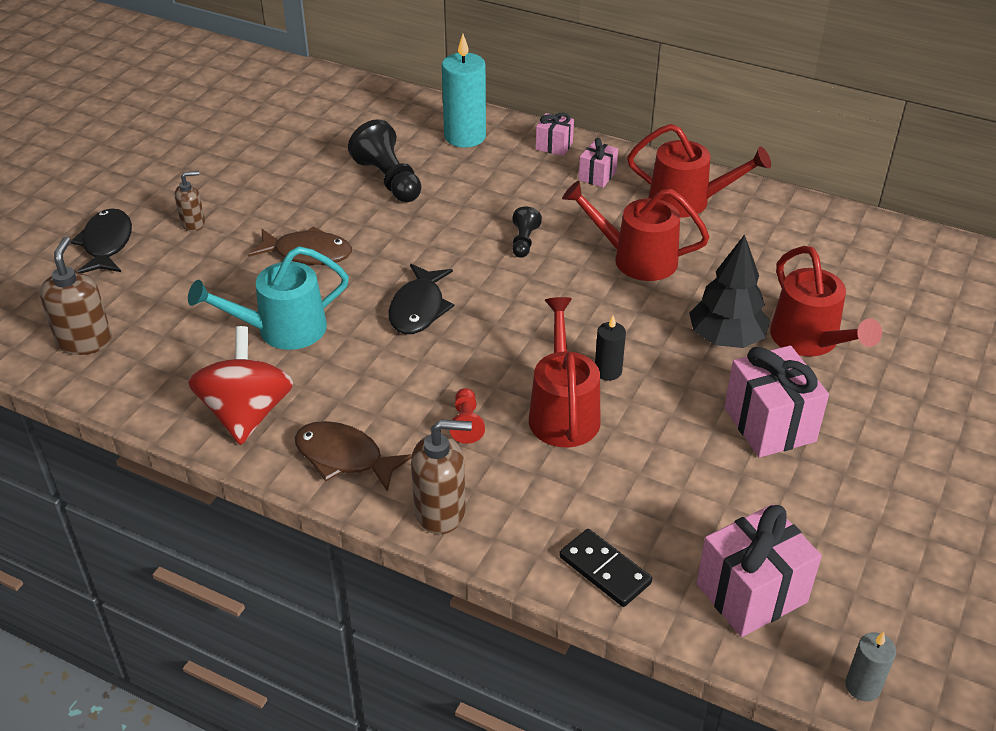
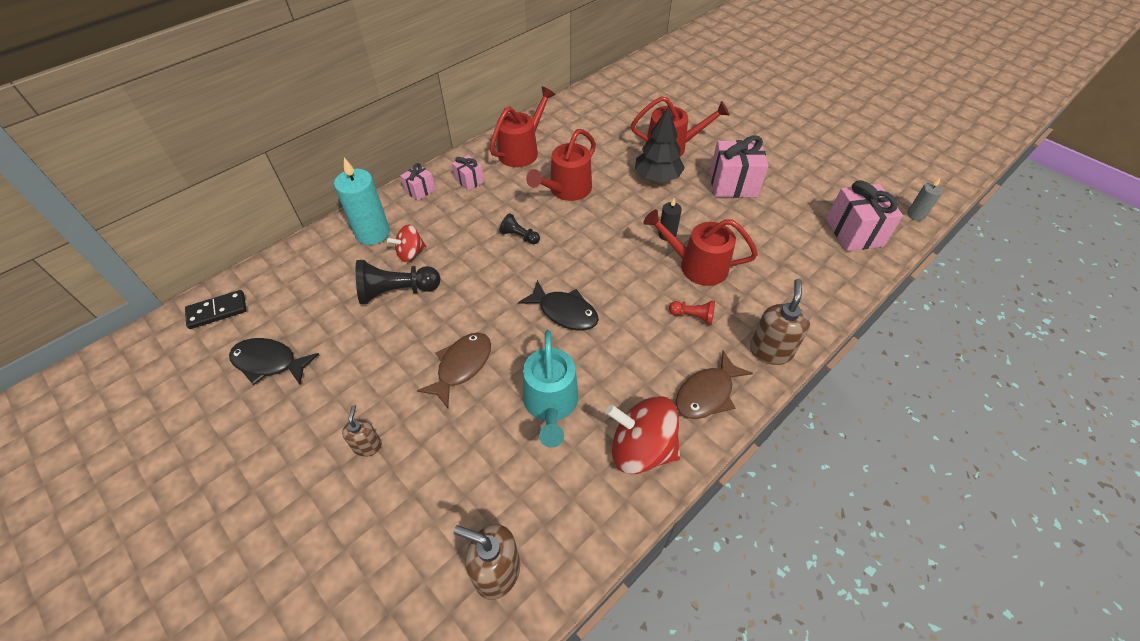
camera: 70 degrees left, 10 degrees up
black fish [71,208,132,273] -> black fish moved to [229,338,319,385]
black domino [559,529,652,607] -> black domino moved to [185,290,247,329]
none -> red spinning top [387,225,426,262]

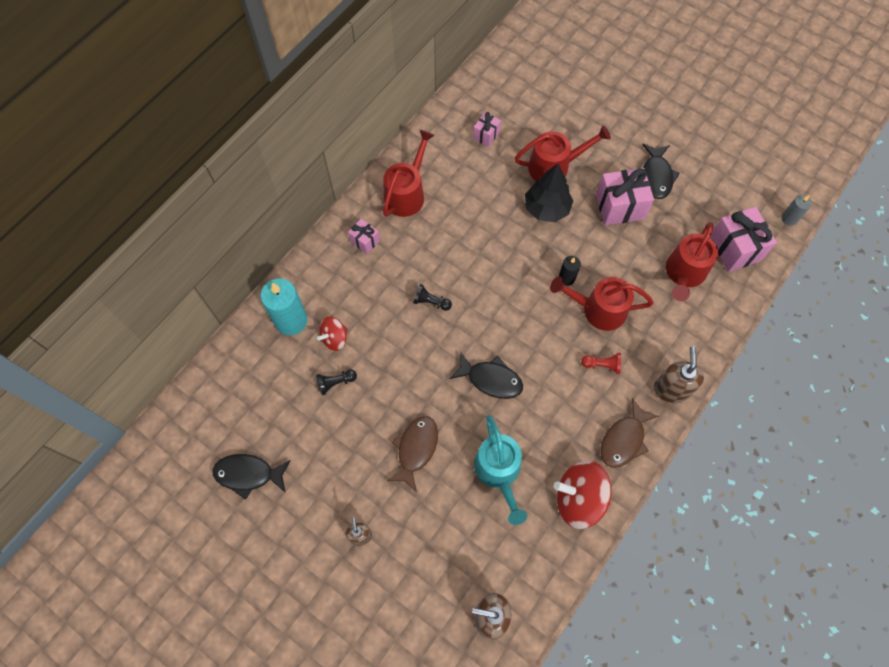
camera: 10 degrees left, 15 degrees up
black domino [185,290,247,329] -> none
black pawn [356,260,441,304] -> black pawn [316,369,357,395], size x0.55
pink gift [400,163,436,201] -> pink gift moved to [473,112,501,147]
red watering can [526,129,596,201] -> red watering can moved to [666,222,718,301]
none -> black fish [642,144,680,199]

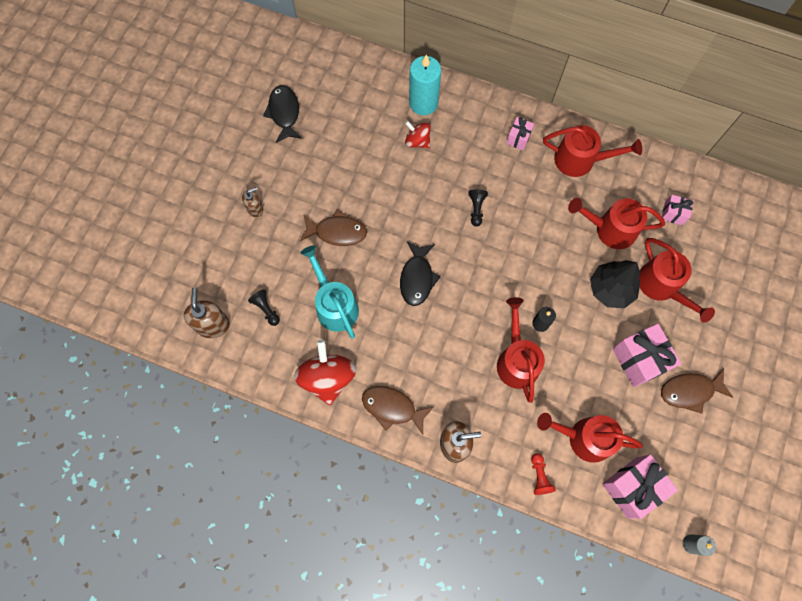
camera: 75 degrees right, 5 degrees up
black pawn [316,369,357,395] -> black pawn moved to [248,289,280,326]
turquoise watering can [474,415,527,525] -> turquoise watering can turned 90 degrees clockwise [300,245,359,339]
red pawn [581,353,621,374] -> red pawn moved to [531,453,556,495]
black fish [642,144,680,199] -> brown fish [661,368,733,414]
none -> red watering can [568,198,665,249]

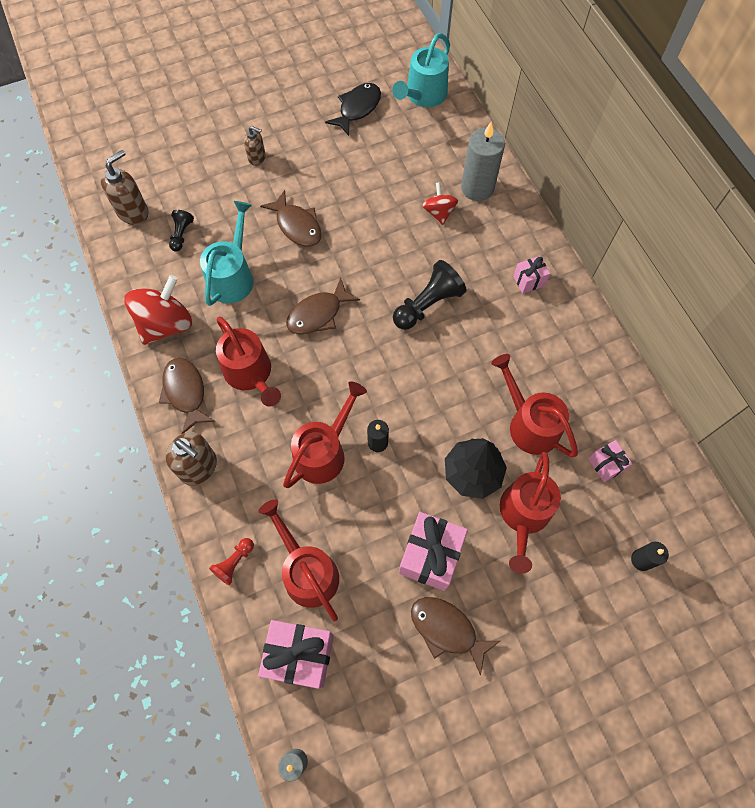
camera: 45 degrees right, 5 degrees down
black fish [400,242,440,306] -> brown fish [286,278,360,334]
turquoise candle [409,54,441,115] -> grey candle [461,122,505,201]
black pawn [468,189,488,227] -> black pawn [393,260,467,330], size x1.83
red watering can [543,125,642,177] -> red watering can moved to [216,317,281,407]
none -> turquoise watering can [392,33,450,107]
none -> black candle [631,542,669,571]

